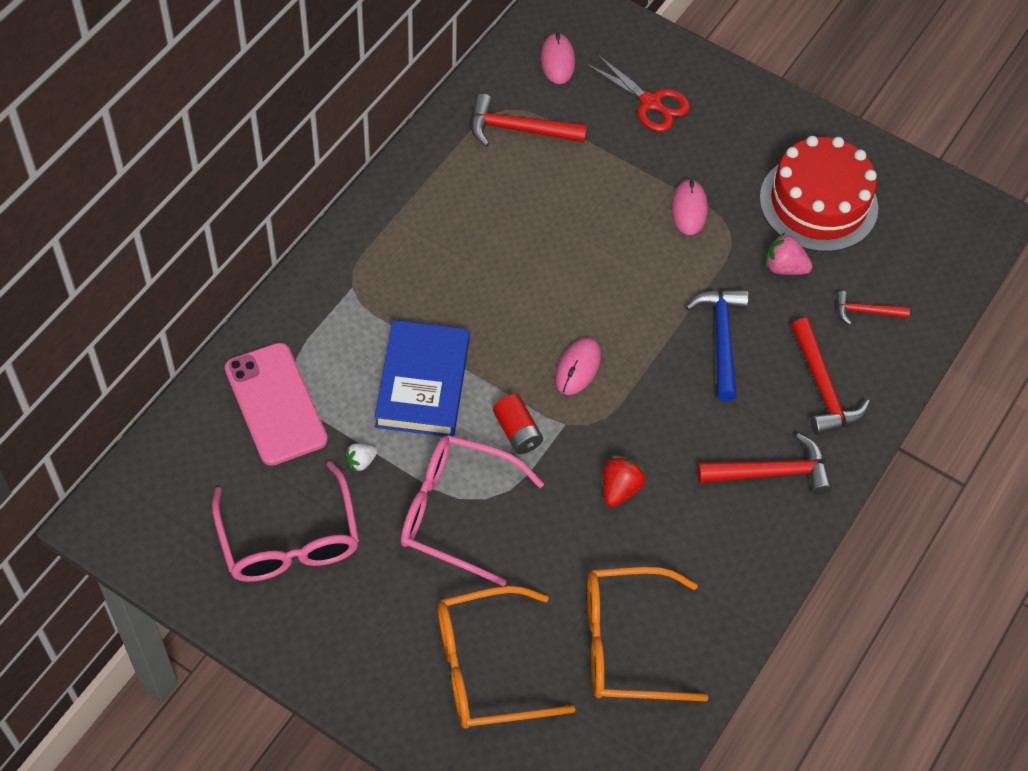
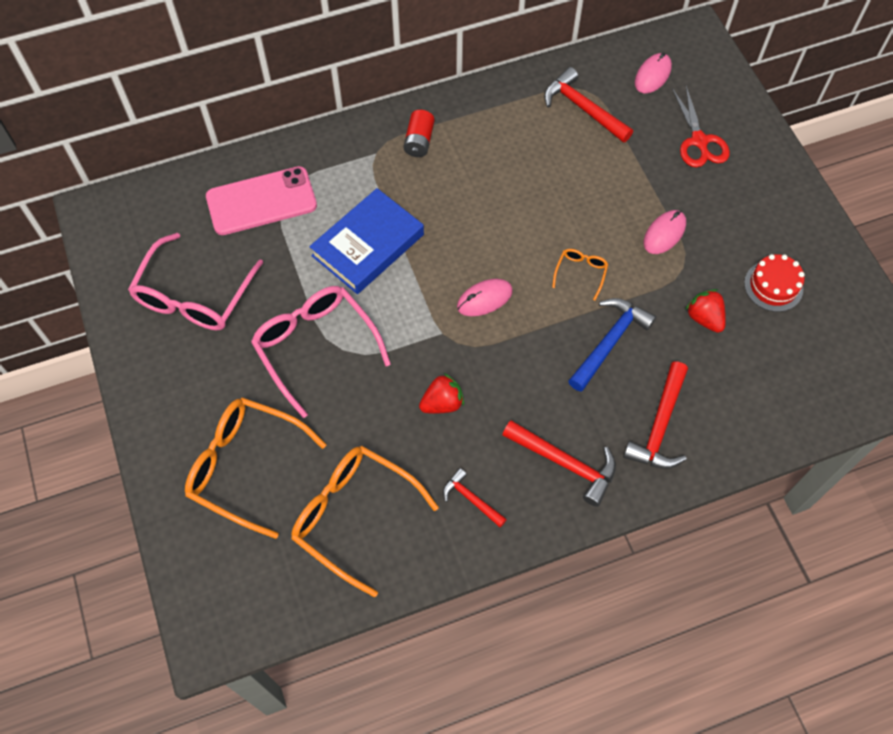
camera: 40 degrees right, 5 degrees up
pink phone [225,343,328,466] -> pink phone turned 60 degrees clockwise [206,166,317,235]
white strawberry [345,443,377,472] -> none
red battery [493,394,543,454] -> red battery moved to [403,110,435,157]
red cake [759,136,878,252] -> red cake [744,254,805,312], size x0.54
pink strawberry [765,233,812,275] -> red strawberry [685,289,726,333]
red hammer [836,291,910,325] -> red hammer moved to [443,468,507,527]
none -> orange glasses [552,249,608,301]

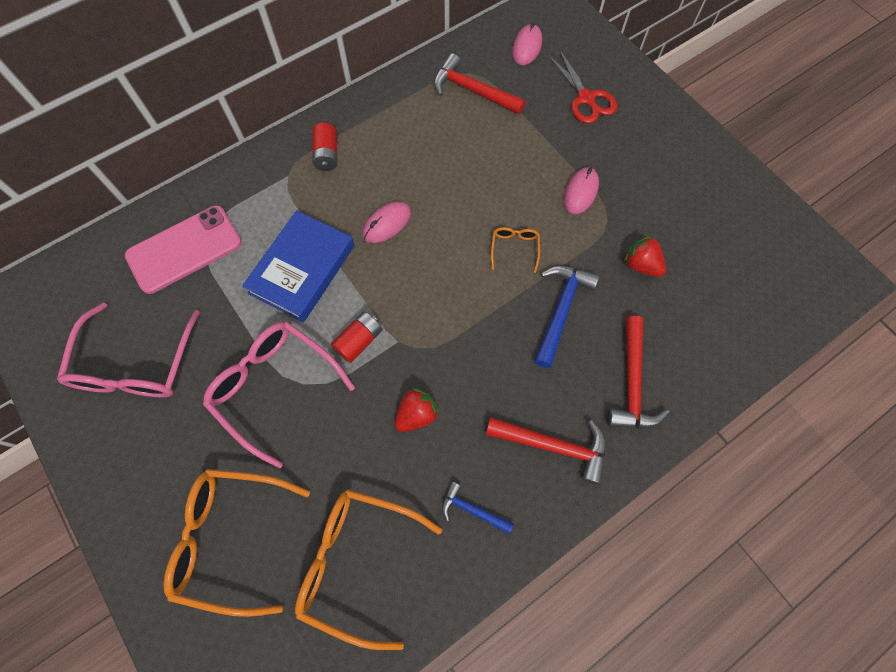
camera: 15 degrees left, 5 degrees up
red hammer [443,468,507,527] -> blue hammer [442,482,514,534]
pink mouse [457,279,513,316] -> pink mouse moved to [363,202,411,243]
red cake [744,254,805,312] -> none
none -> red battery [331,312,382,363]

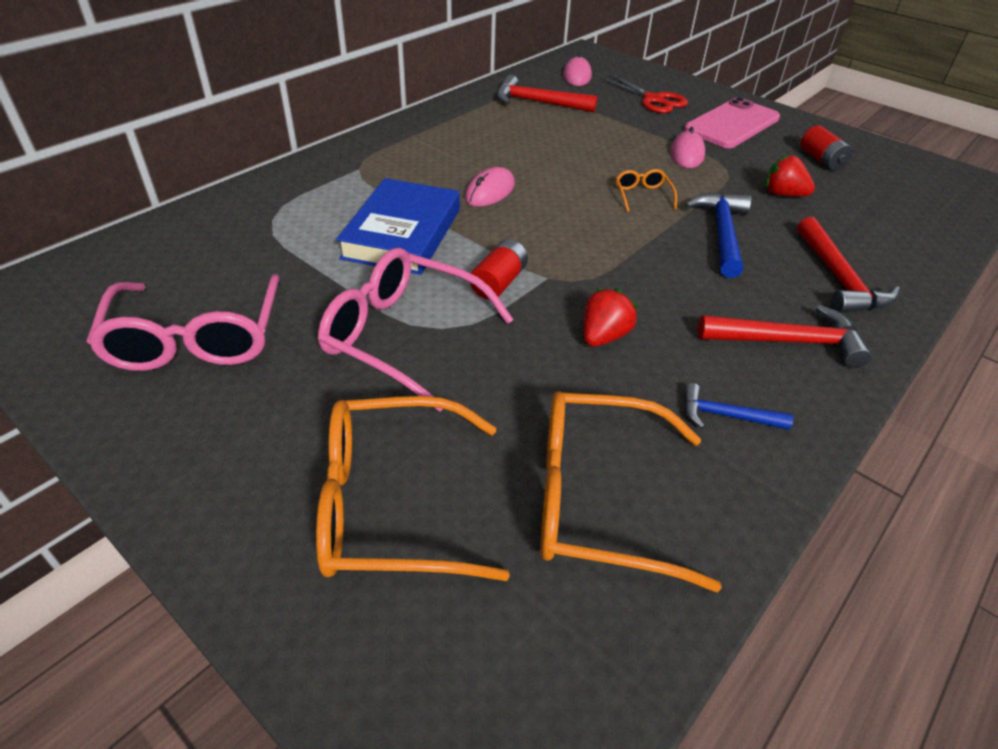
camera: 15 degrees left, 25 degrees down
pink phone [125,205,242,294] -> pink phone moved to [684,97,780,148]
red battery [312,123,338,171] -> red battery moved to [801,125,853,171]

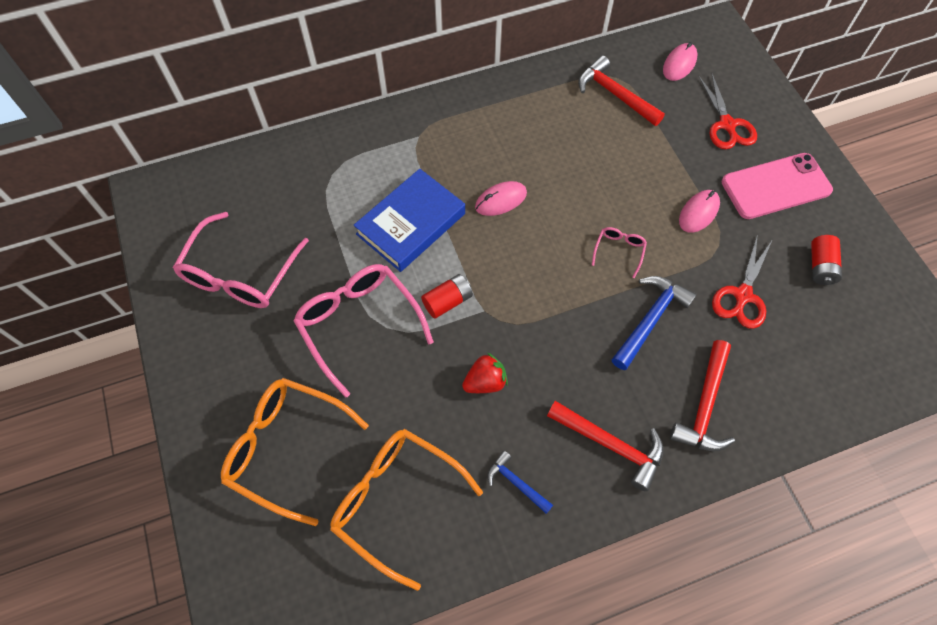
camera: 30 degrees right, 20 degrees up
orange glasses [616,169,677,212] -> pink glasses [592,227,647,278]
red strawberry [765,154,815,197] -> red scissors [712,234,773,329]

